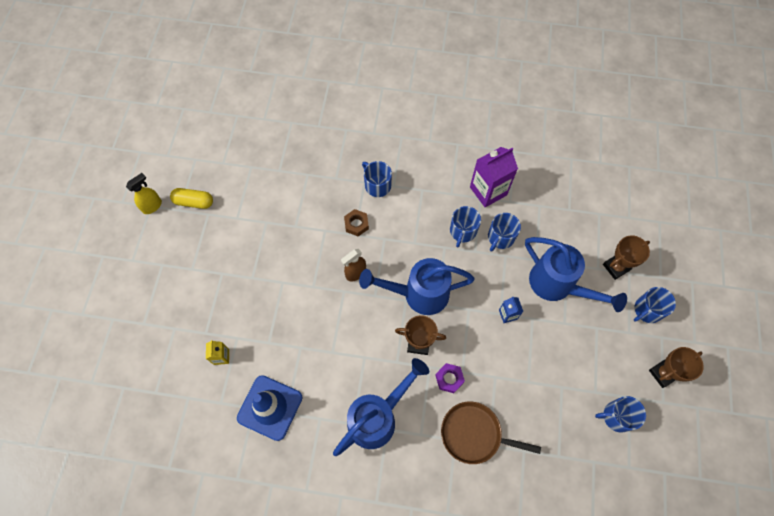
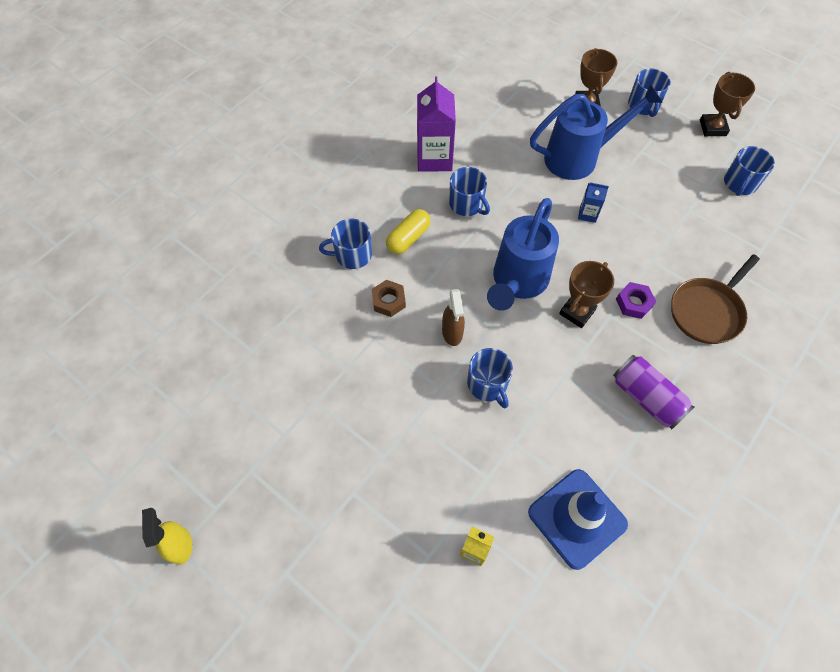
camera: 60 degrees left, 5 degrees down
yellow capsule [170,188,213,209] -> yellow capsule moved to [386,209,431,254]
blue watering can [333,358,429,456] -> purple can [613,355,694,429]
blue mug [488,213,521,252] -> blue mug moved to [467,348,513,408]

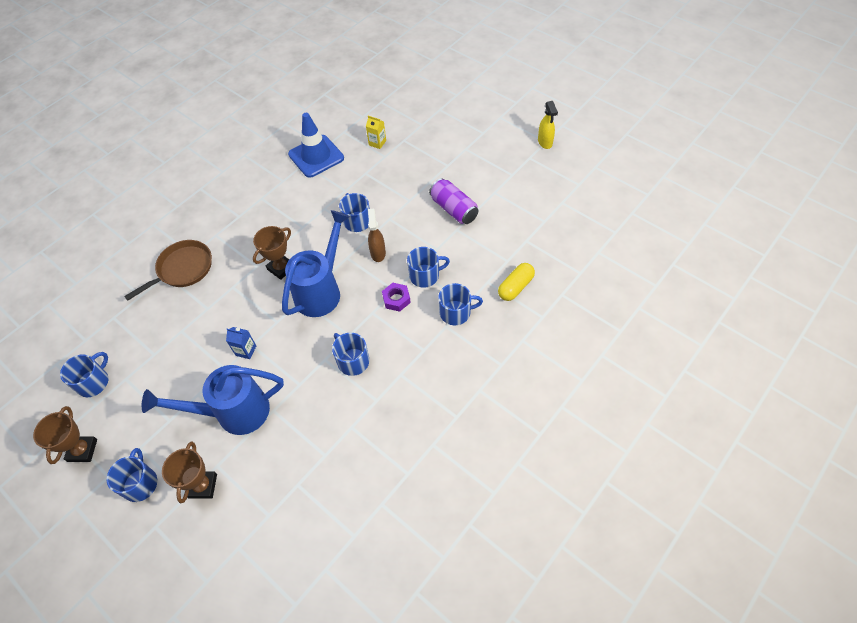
camera: 175 degrees left, 5 degrees down
brown nut [372,280,406,317] -> blue mug [407,247,450,288]
yellow capsule [386,209,431,254] -> yellow capsule moved to [498,263,535,301]
purple carton [417,77,456,172] -> none
purple can [613,355,694,429] -> purple can moved to [429,178,478,224]
purple nut [616,282,656,319] -> purple nut moved to [382,283,411,312]

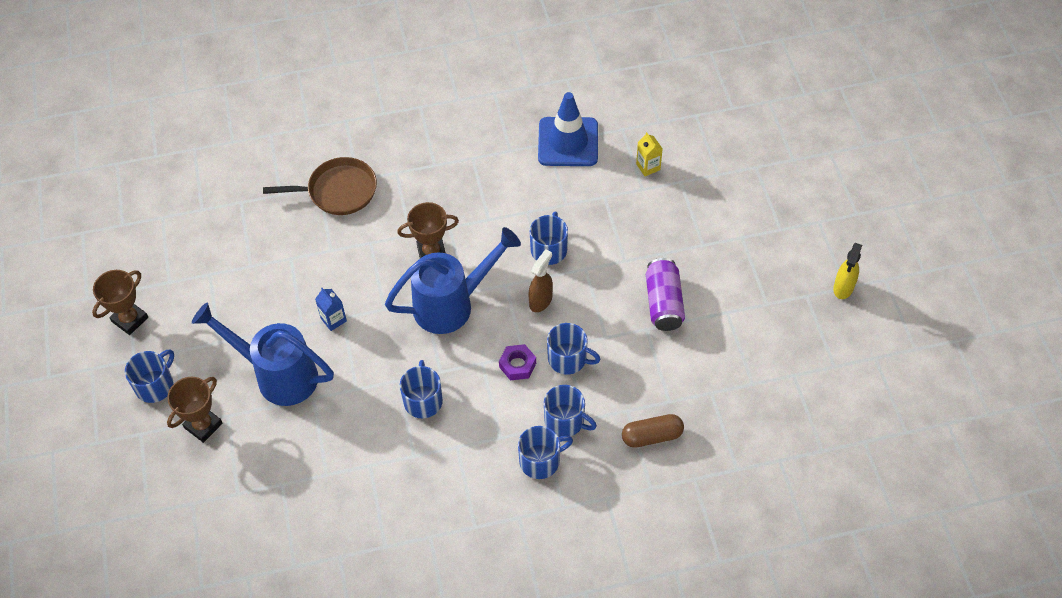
camera: 35 degrees right, 0 degrees up
blue mug [60,352,108,397] -> blue mug moved to [518,426,573,479]
yellow capsule [498,263,535,301] -> brown capsule [622,414,684,448]

